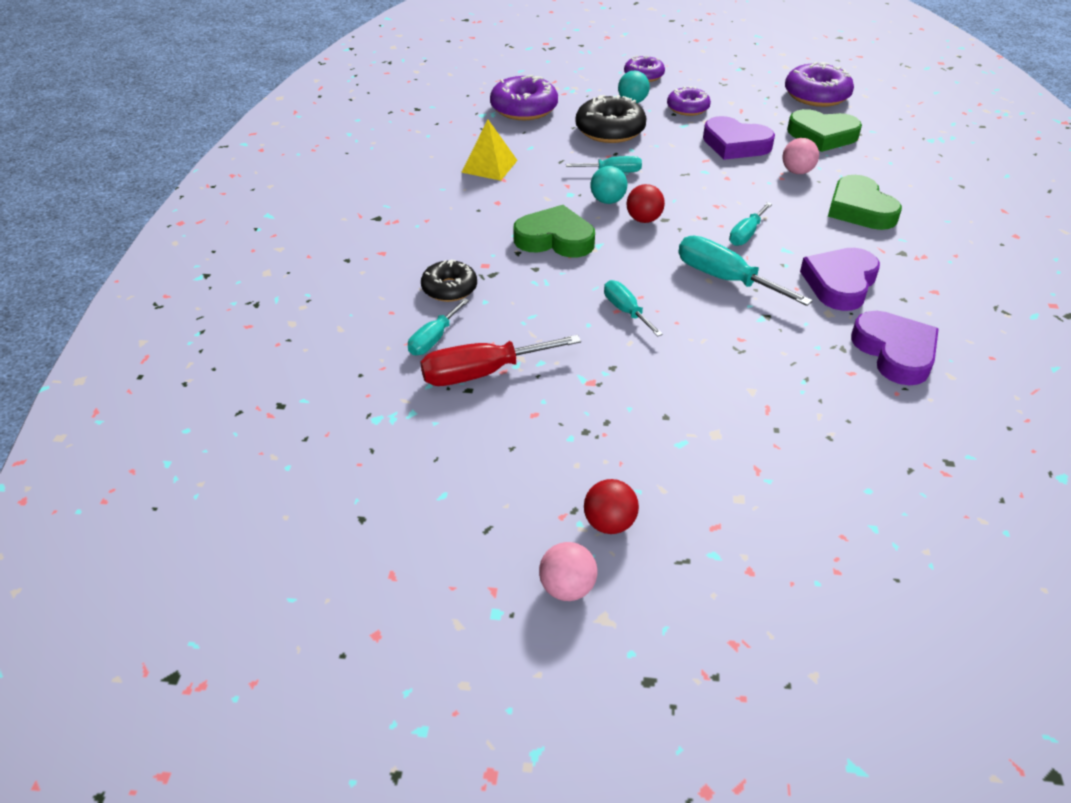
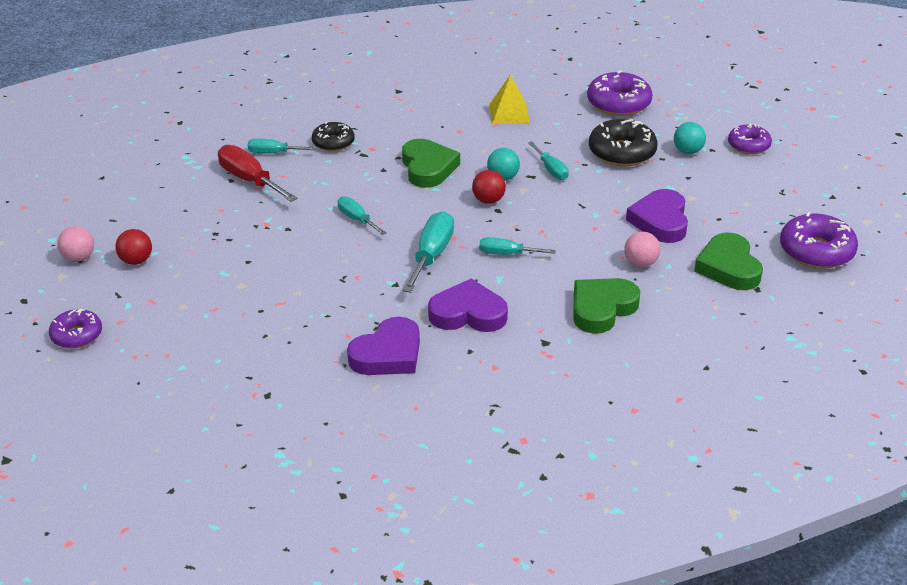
camera: 65 degrees right, 5 degrees down
turquoise screwdriver [604,280,663,337] -> turquoise screwdriver turned 75 degrees counterclockwise [337,196,386,235]
purple donut [667,86,711,116] -> purple donut moved to [49,309,102,348]

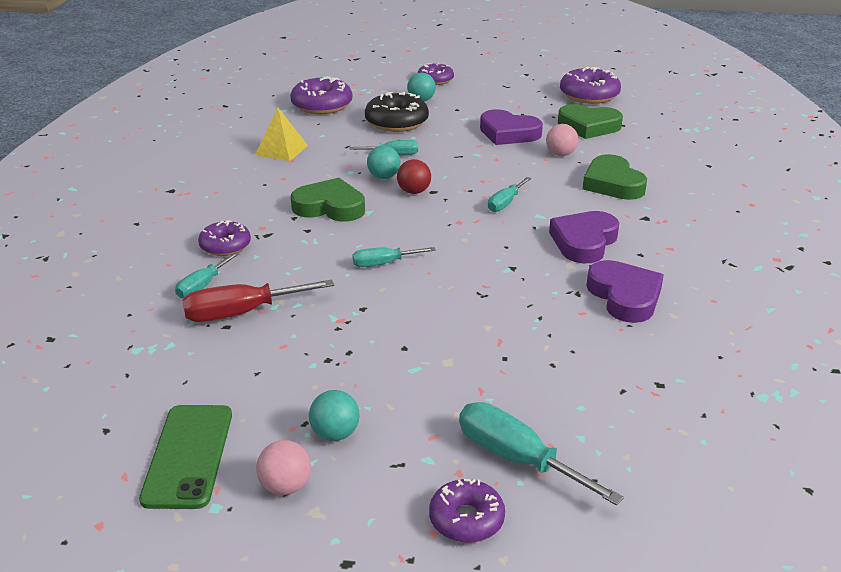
camera: 65 degrees left, 5 degrees down
red ball [115,229,152,265] -> turquoise ball [309,390,360,441]
black donut [312,122,355,152] -> purple donut [198,220,251,256]
turquoise screwdriver [403,211,454,293] -> turquoise screwdriver moved to [459,402,624,506]
none -> green phone [139,405,232,509]

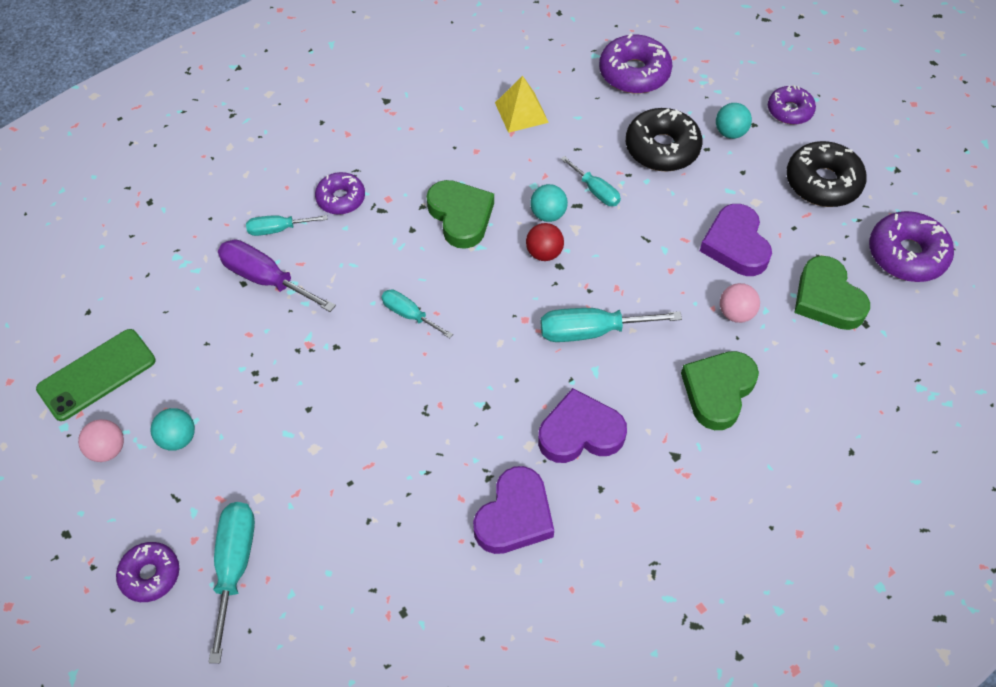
camera: 50 degrees right, 25 degrees up
red screwdriver [182,279,334,322] -> purple screwdriver [218,240,336,312]
turquoise screwdriver [488,177,531,212] -> turquoise screwdriver [540,308,682,342], size x1.65
none -> black donut [786,141,867,207]

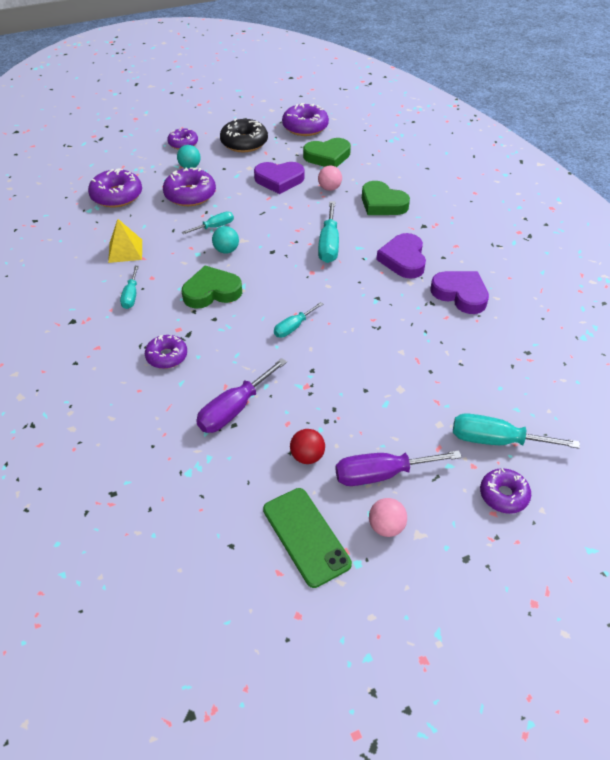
camera: 80 degrees left, 10 degrees down
turquoise ball [150,408,195,450] -> purple screwdriver [335,450,462,486]
turquoise screwdriver [246,215,328,236] -> turquoise screwdriver moved to [120,266,139,309]
red ball [526,223,564,261] -> red ball moved to [290,429,325,464]
black donut [626,108,702,172] -> purple donut [163,167,216,206]

